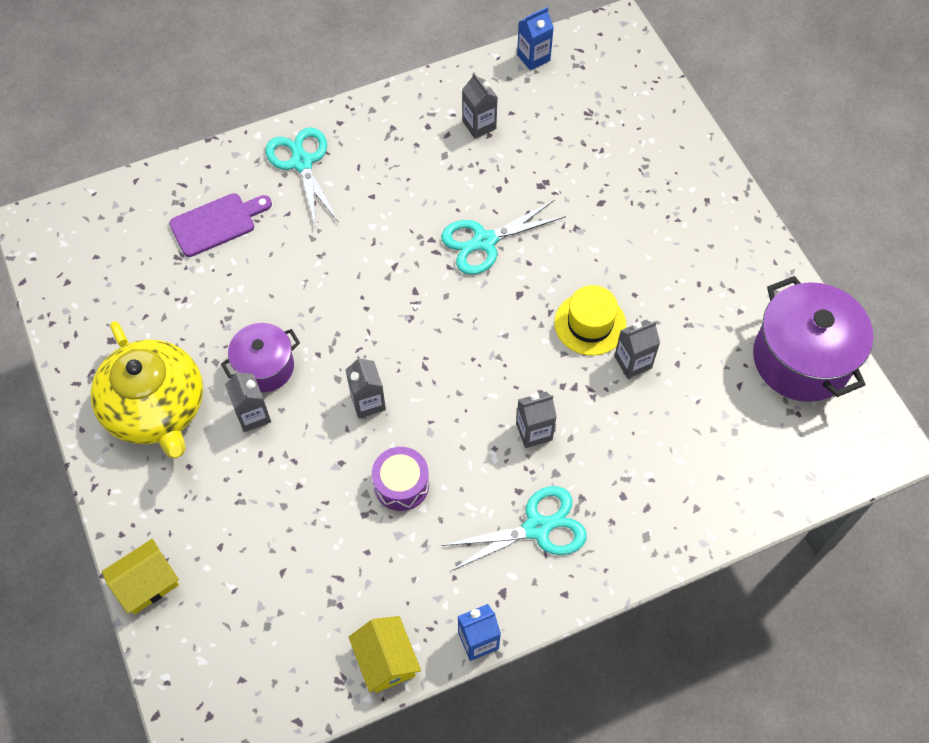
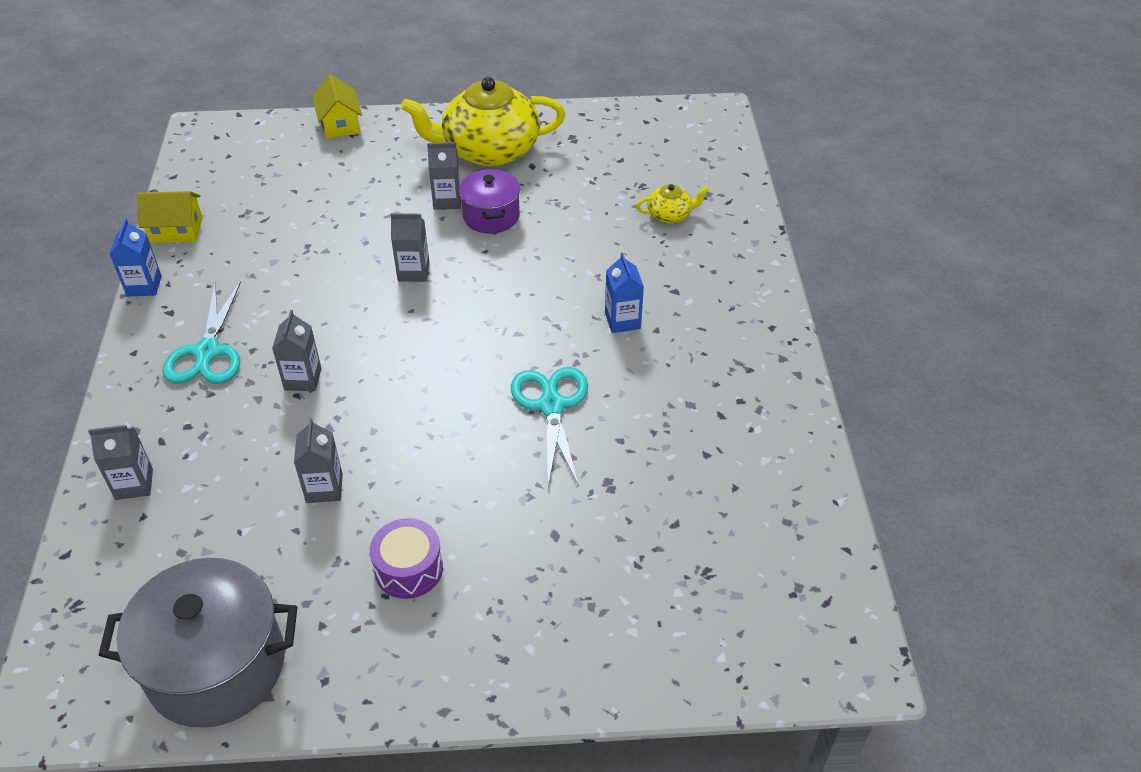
camera: 110 degrees right, 15 degrees down
purple cutting board [169,193,272,257] -> yellow teapot [636,184,709,223]
turquoise scissors [265,128,339,227] -> none
purple drum [372,447,429,511] -> purple drum moved to [370,518,443,599]
grey carton [462,73,498,138] -> grey carton moved to [88,425,153,500]
blue carton [517,7,554,70] -> blue carton moved to [605,253,644,333]
yellow hat [554,285,626,356] -> none
purple pot [753,276,874,402] -> grey pot [98,558,297,728]

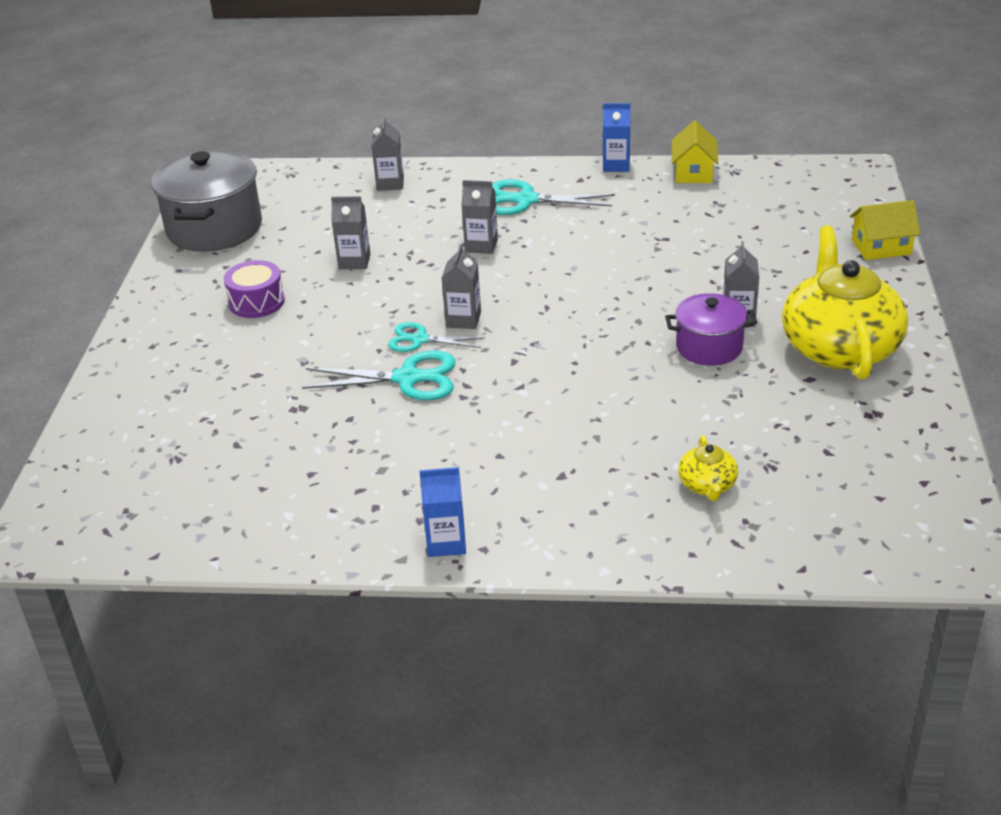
camera: 100 degrees right, 10 degrees down
grey carton [390,213,430,282] -> grey carton moved to [442,244,481,329]
blue carton [605,253,644,333] -> blue carton moved to [420,467,466,557]
none -> turquoise scissors [388,322,485,352]

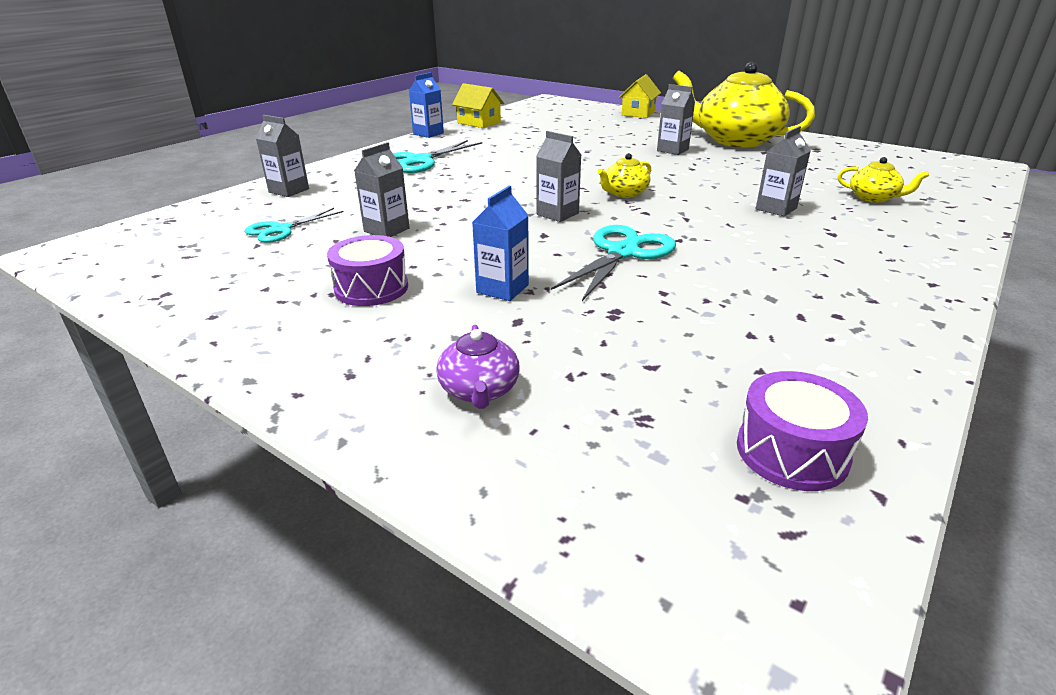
camera: 60 degrees left, 5 degrees down
grey pot [151,150,262,252] -> none
turquoise scissors [388,322,485,352] -> turquoise scissors moved to [245,208,344,243]
blue carton [420,467,466,557] -> blue carton moved to [472,186,529,301]
grey carton [461,180,498,254] -> grey carton moved to [756,126,811,216]
purple pot [665,293,757,366] -> none
none -> purple teapot [436,325,520,409]
none -> yellow teapot [598,153,651,198]
none -> purple drum [737,371,868,491]

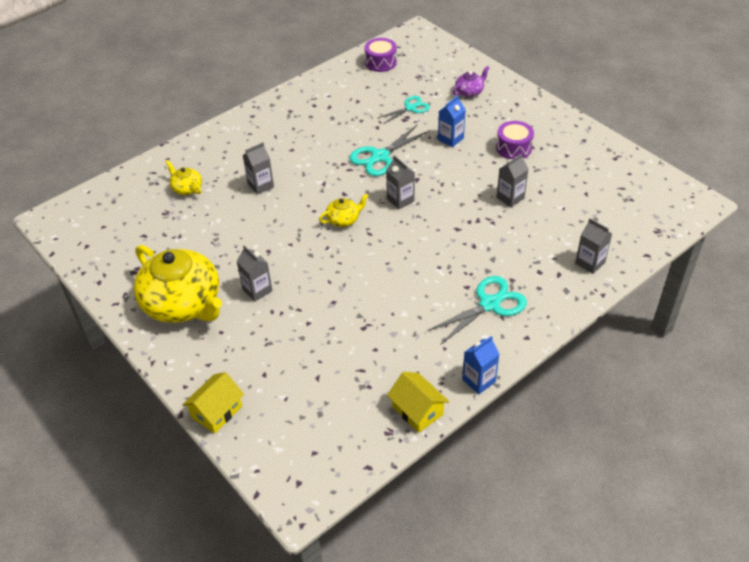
camera: 165 degrees left, 15 degrees up
turquoise scissors [245,208,344,243] -> turquoise scissors moved to [378,96,430,124]
purple teapot [436,325,520,409] -> purple teapot turned 45 degrees clockwise [453,66,489,97]

